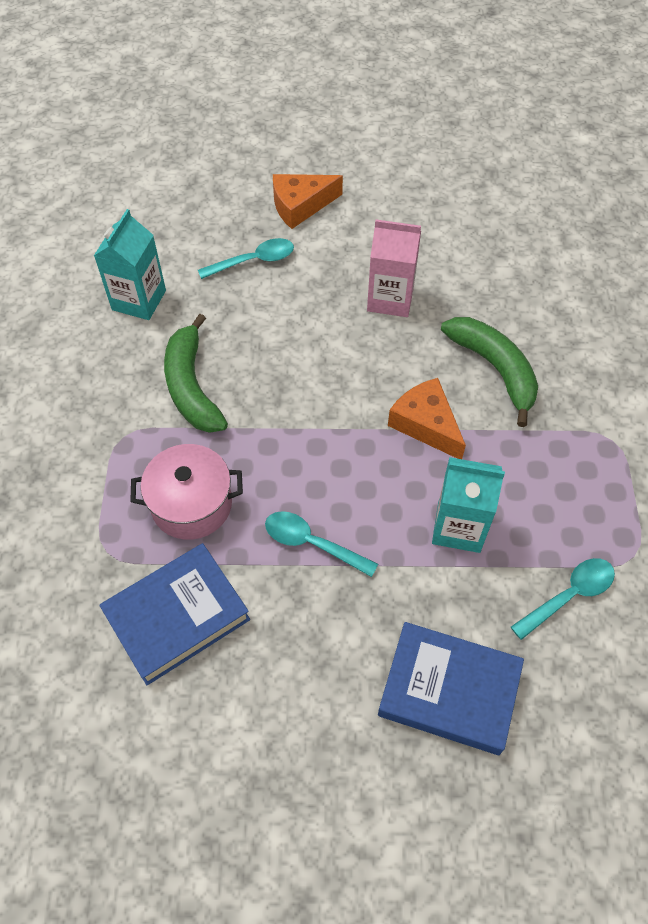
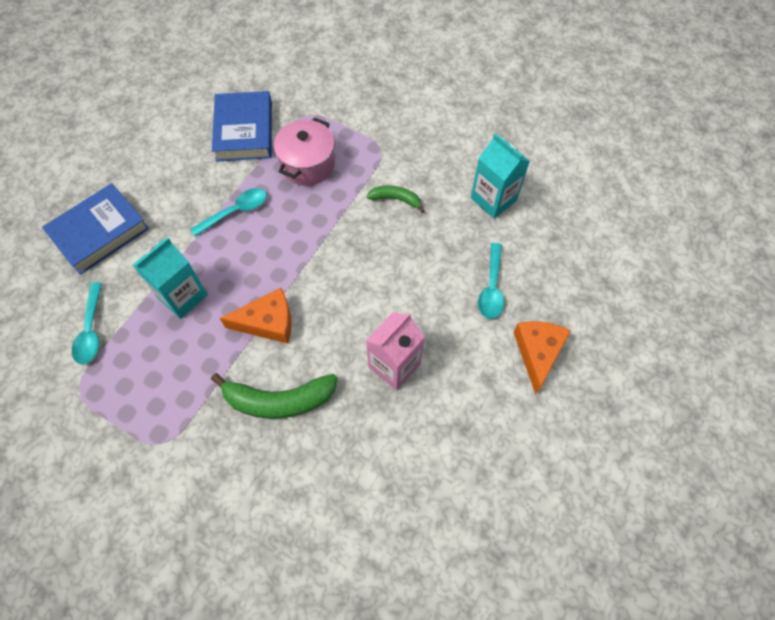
camera: 120 degrees right, 5 degrees up
green banana [164,314,228,433] -> green banana [367,186,425,213], size x0.55

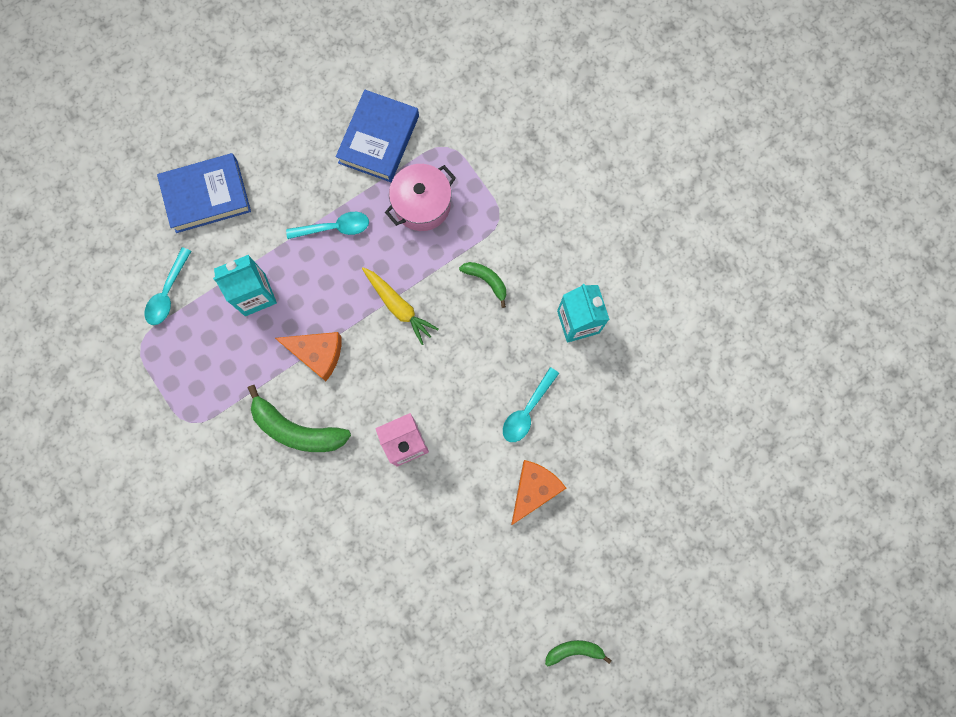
camera: 25 degrees right, 15 degrees up
none -> yellow carrot [362,267,439,345]
none -> green banana [545,640,612,666]

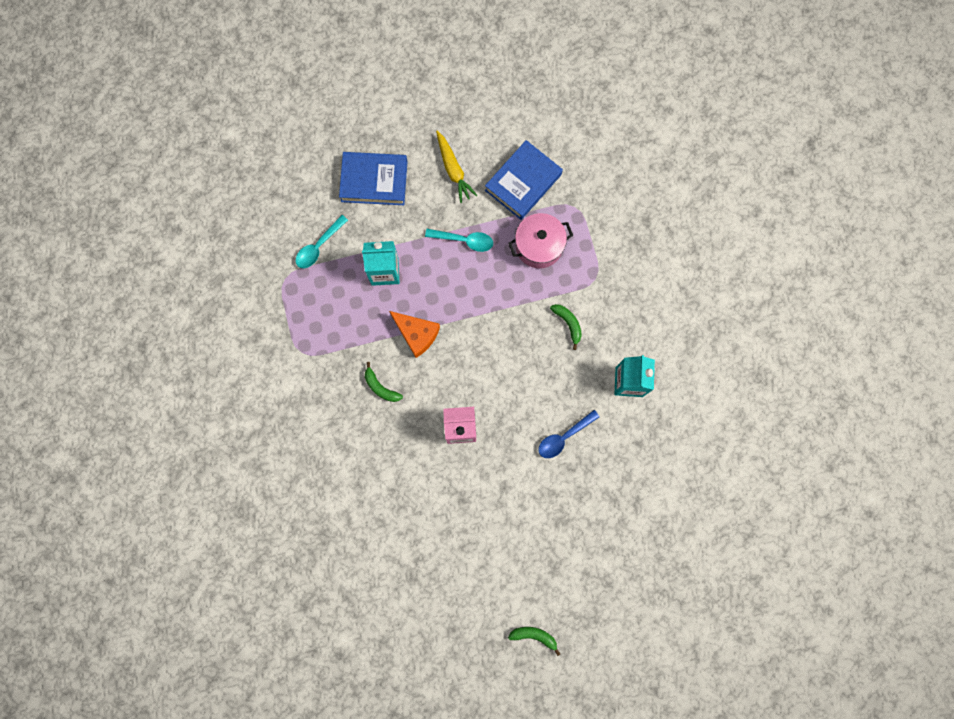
camera: 20 degrees right, 0 degrees up
green banana [248,385,351,452] -> green banana [365,362,403,402], size x0.55
yellow carrot [362,267,439,345] -> yellow carrot moved to [436,131,478,203]
turquoise spoon [503,367,559,442] -> blue spoon [539,410,600,458]
orange cheese [511,460,567,525] -> none

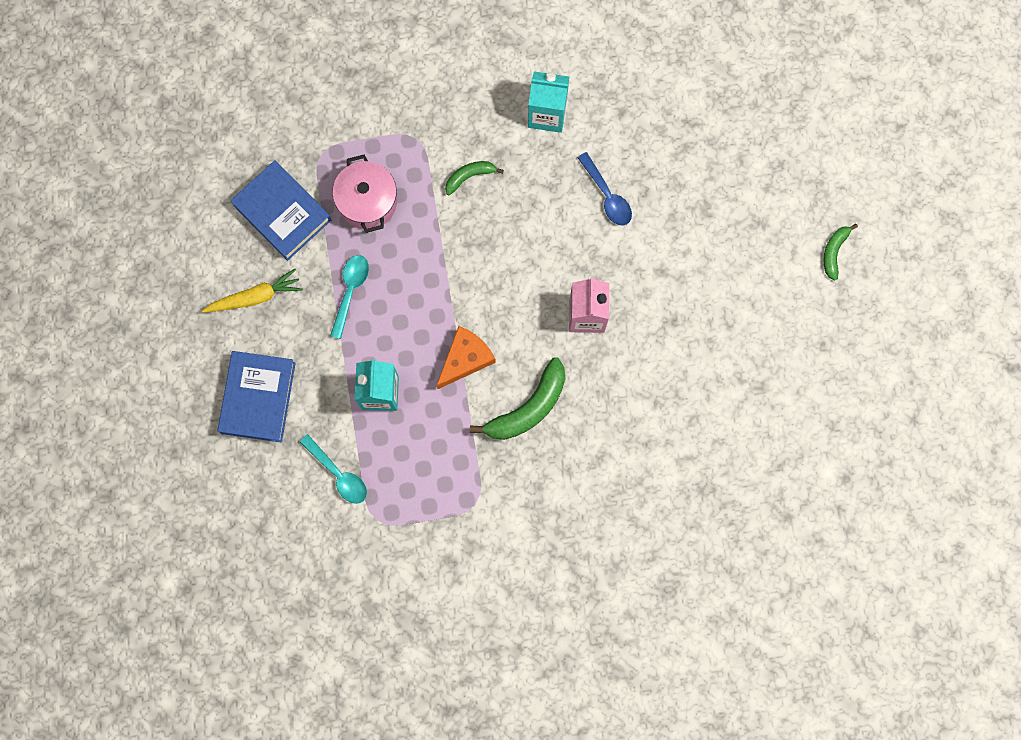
camera: 85 degrees left, 0 degrees up
green banana [365,362,403,402] -> green banana [470,357,565,440], size x1.81

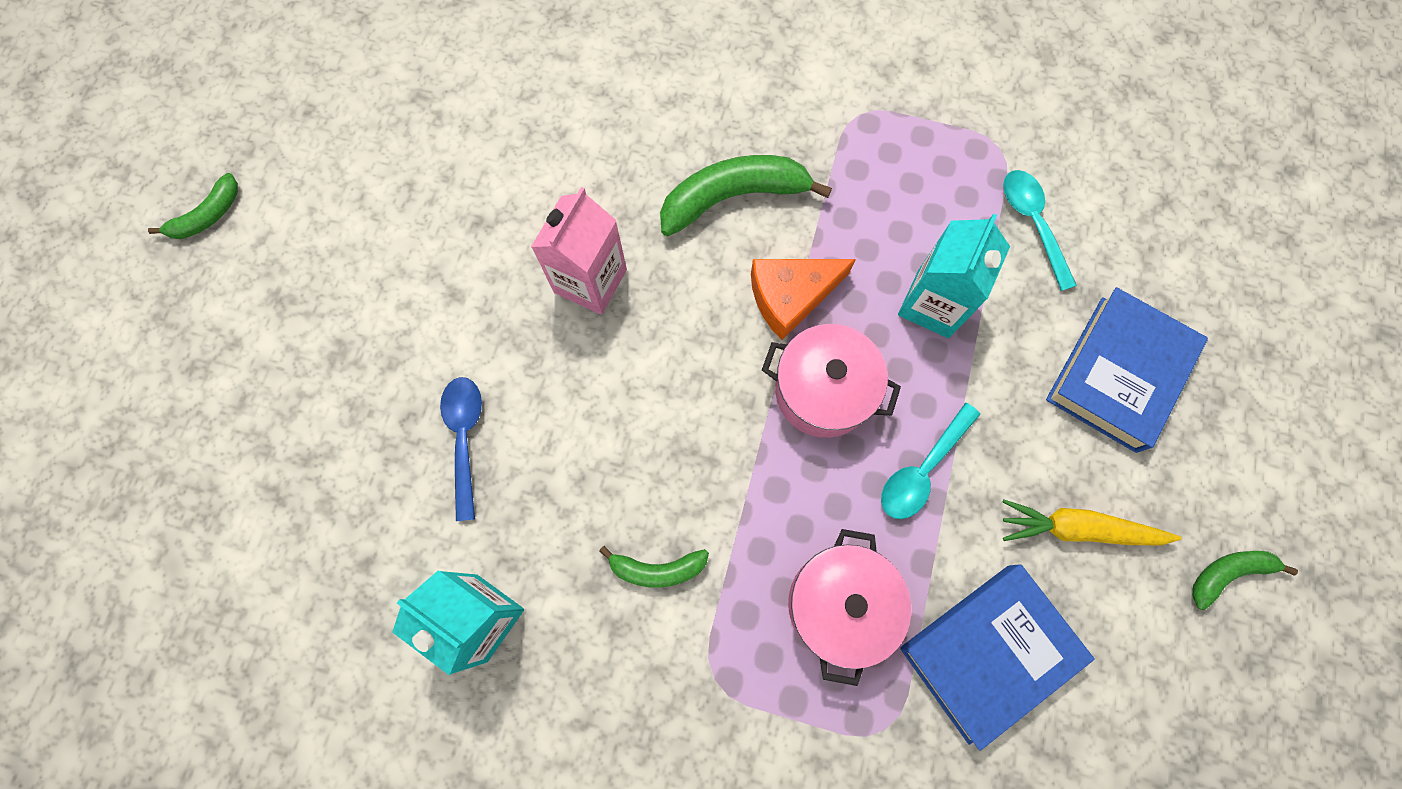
camera: 155 degrees left, 5 degrees down
blue book [230,160,331,261] -> blue book turned 75 degrees clockwise [900,564,1095,751]
none -> pink pot [762,324,901,438]
none -> green banana [1193,551,1298,610]

